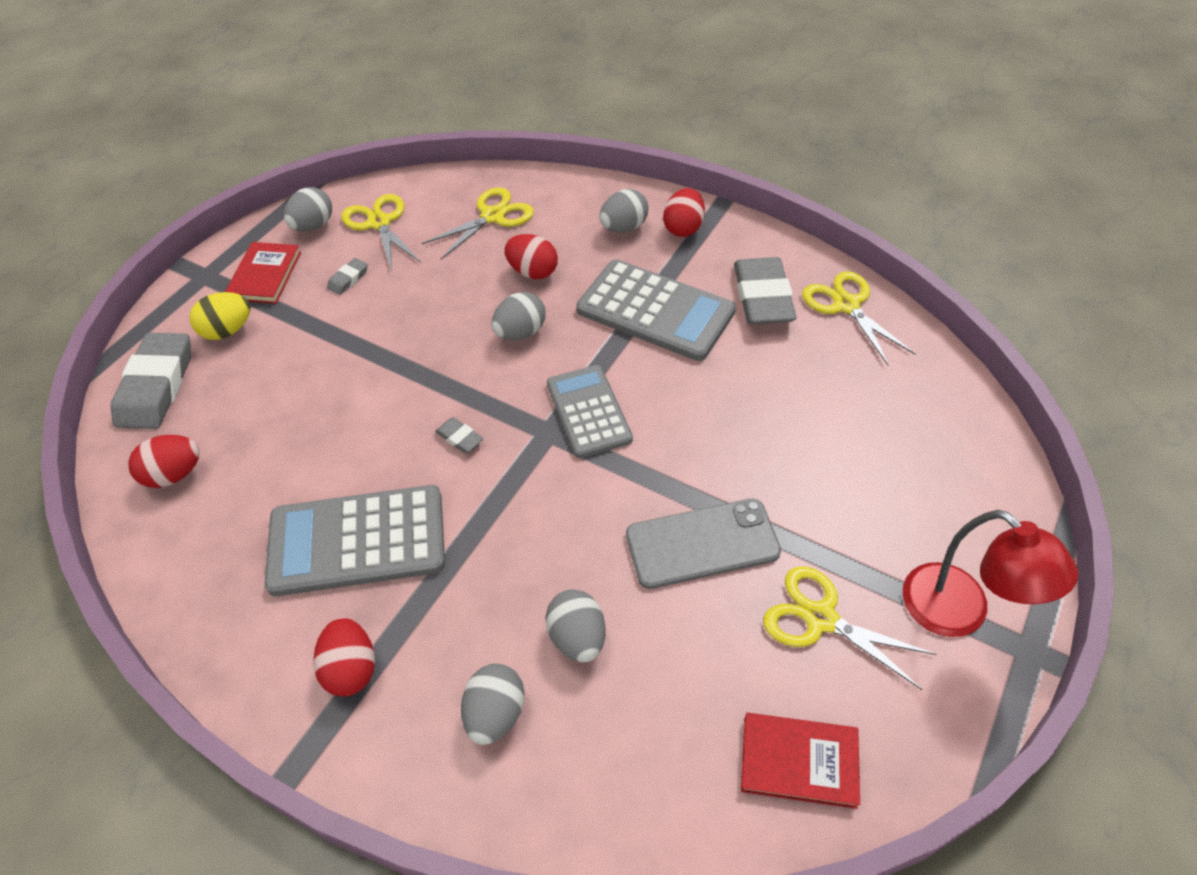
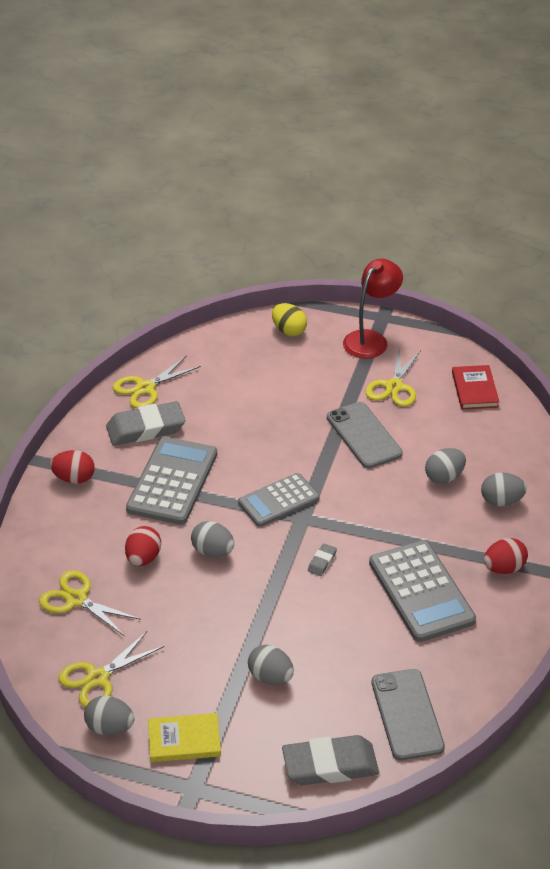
camera: 105 degrees left, 10 degrees down
red egg [128,435,200,488] -> grey phone [372,669,445,760]
yellow egg [190,292,250,340] -> yellow egg moved to [272,303,307,336]
red book [225,242,301,304] -> yellow book [148,713,221,762]
grey eraser [327,258,368,295] -> none
grey egg [599,189,648,233] -> grey egg moved to [248,645,294,685]

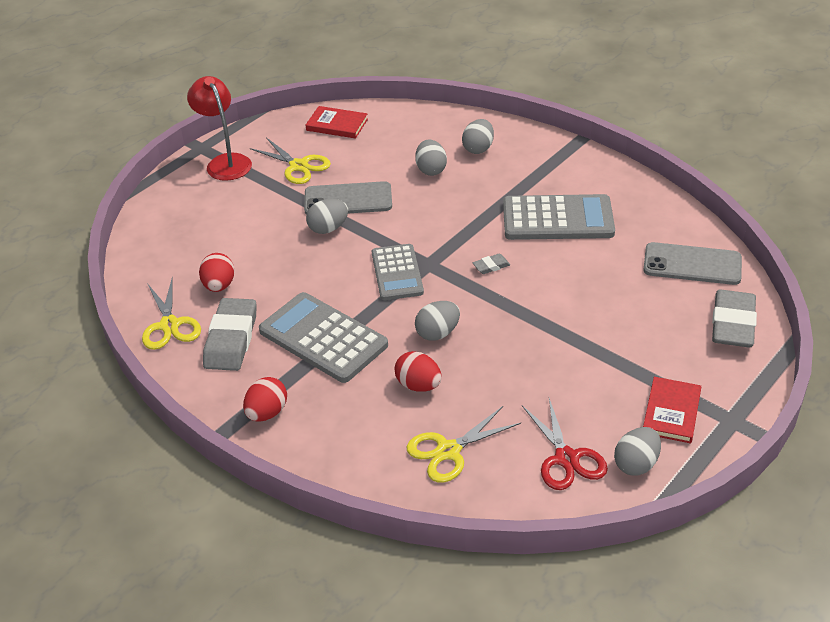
camera: 65 degrees left, 0 degrees up
yellow scissors [58,631,164,707] -> red scissors [522,398,608,490]
yellow book [148,713,221,762] -> red book [643,377,701,444]
grey egg [248,645,294,685] -> grey egg moved to [306,199,348,234]
yellow egg [272,303,307,336] -> none
grey eraser [308,543,337,576] -> grey eraser turned 75 degrees counterclockwise [473,254,510,274]
red egg [484,538,528,574] -> red egg moved to [199,253,235,292]

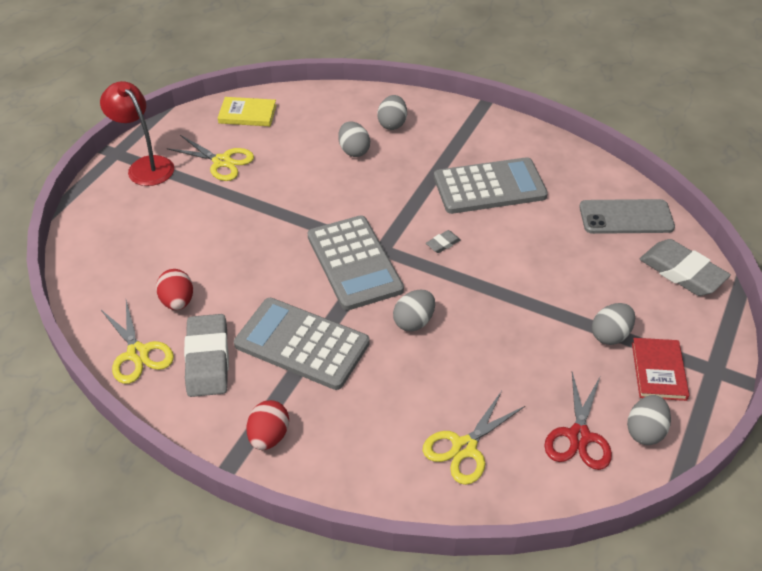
camera: 15 degrees left, 5 degrees up
grey phone [304,181,392,215] -> none
red book [306,106,368,139] -> yellow book [218,97,276,126]
grey egg [306,199,348,234] -> grey egg moved to [592,303,635,345]
grey calculator [372,244,424,300] -> grey calculator [307,215,404,310], size x1.50
red egg [394,351,442,392] -> none
red scissors [522,398,608,490] -> red scissors turned 45 degrees clockwise [544,372,612,470]
grey eraser [712,289,757,348] -> grey eraser turned 45 degrees counterclockwise [640,239,731,296]

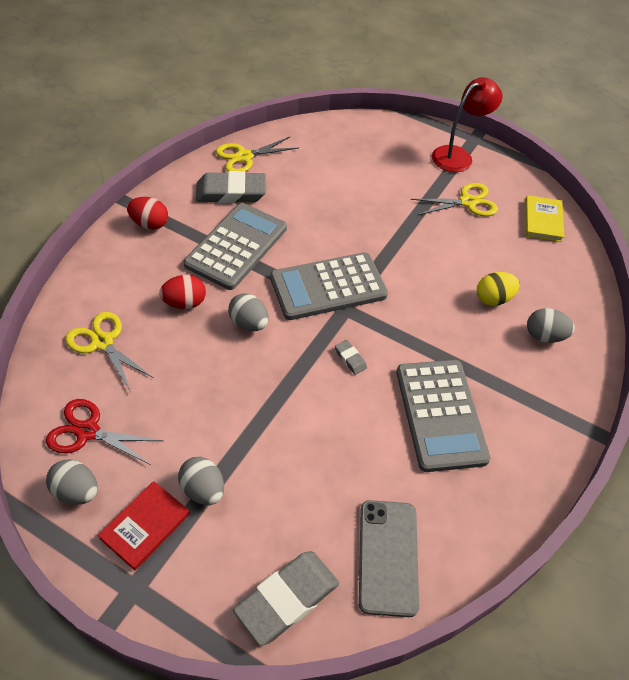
camera: 90 degrees right, 5 degrees up
red egg [156,269,193,310] -> red egg moved to [159,275,206,309]
yellow scissors [167,135,254,181] -> yellow scissors turned 135 degrees counterclockwise [411,183,498,216]
grey egg [338,121,370,157] -> yellow egg [477,272,520,306]
red book [632,338,689,401] -> red book turned 60 degrees counterclockwise [98,481,190,571]

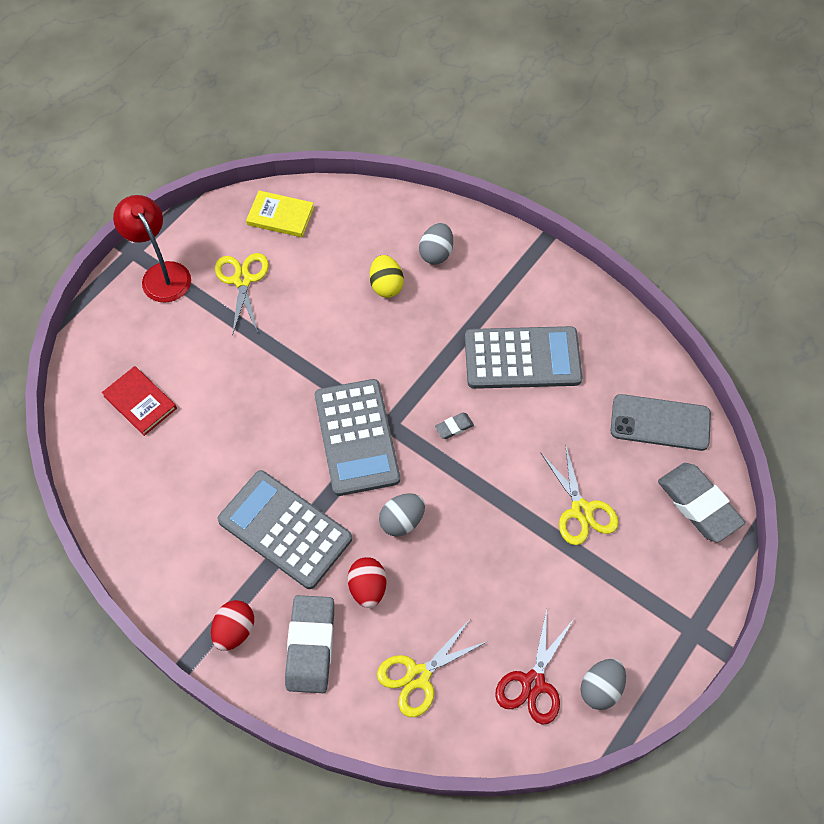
camera: 80 degrees left, 10 degrees up
red book [98,481,190,571] -> red book moved to [102,366,177,436]
grey egg [178,457,224,505] -> none
grey eraser [196,171,266,203] -> grey eraser moved to [285,595,334,693]
yellow scissors [216,137,299,172] -> yellow scissors moved to [540,443,619,545]

